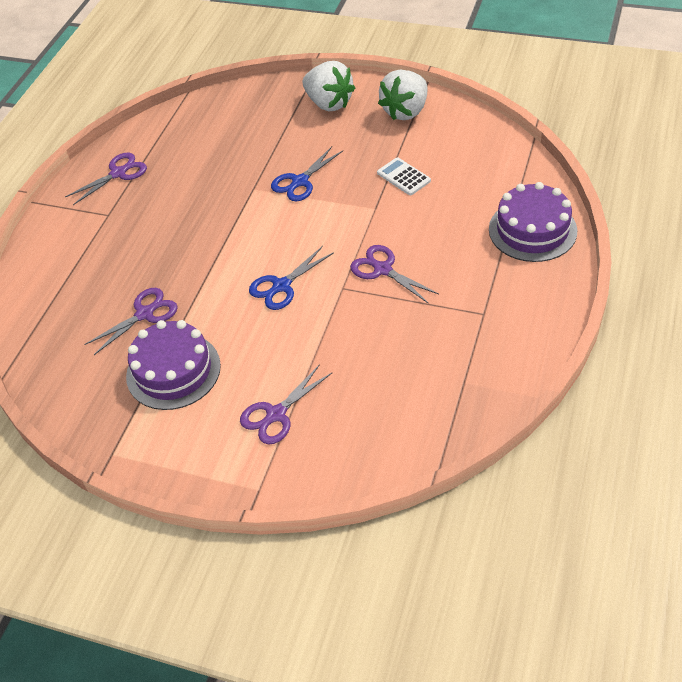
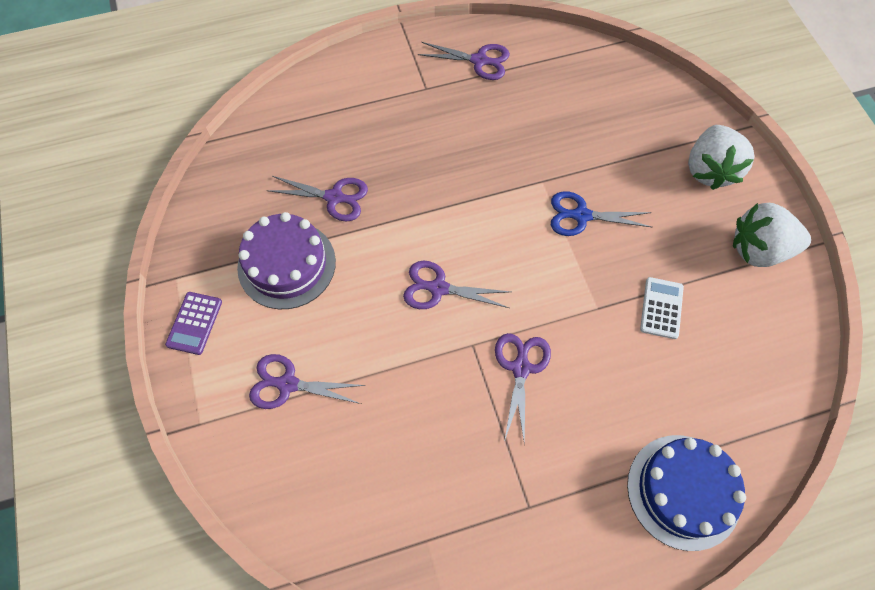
camera: 50 degrees right, 15 degrees up
blue scissors [249,246,334,310] -> purple scissors [403,261,511,309]
purple cake [489,182,577,262] -> blue cake [627,435,746,551]
none -> purple calculator [165,292,222,355]

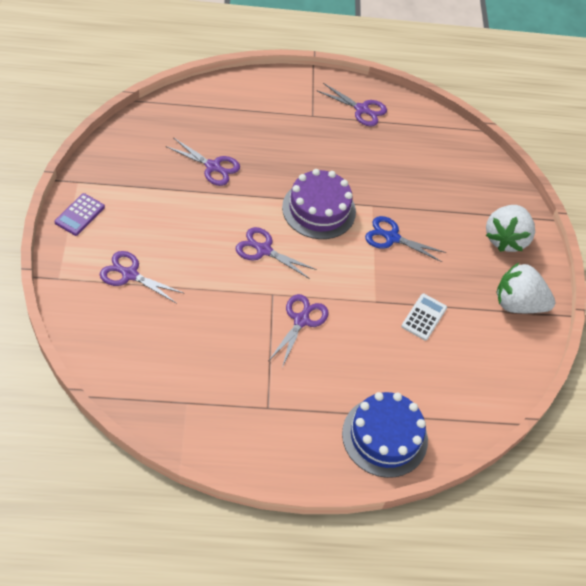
camera: 10 degrees right, 10 degrees down
purple cake [237,212,336,309] -> purple cake moved to [282,169,356,239]

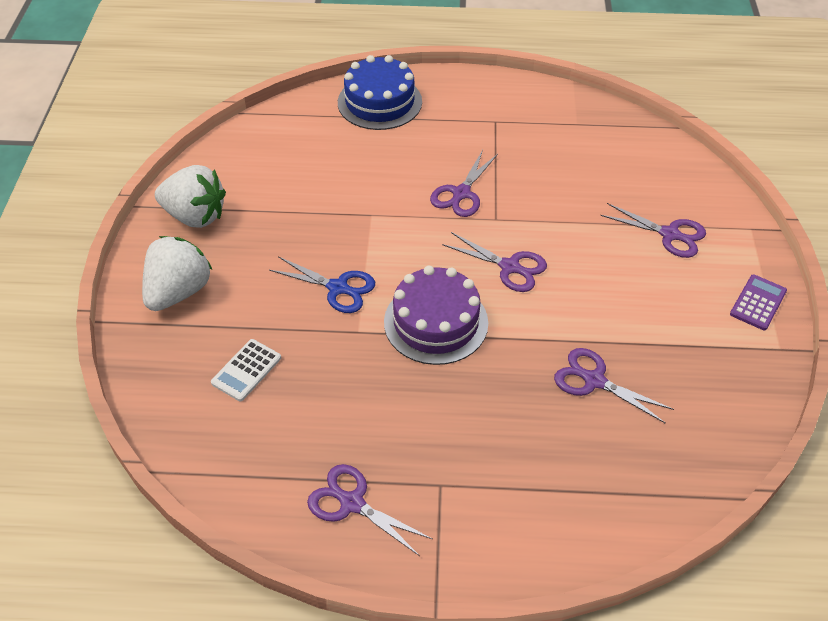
camera: 170 degrees left, 5 degrees down
white calculator [401,293,447,341] -> white calculator moved to [211,339,281,401]

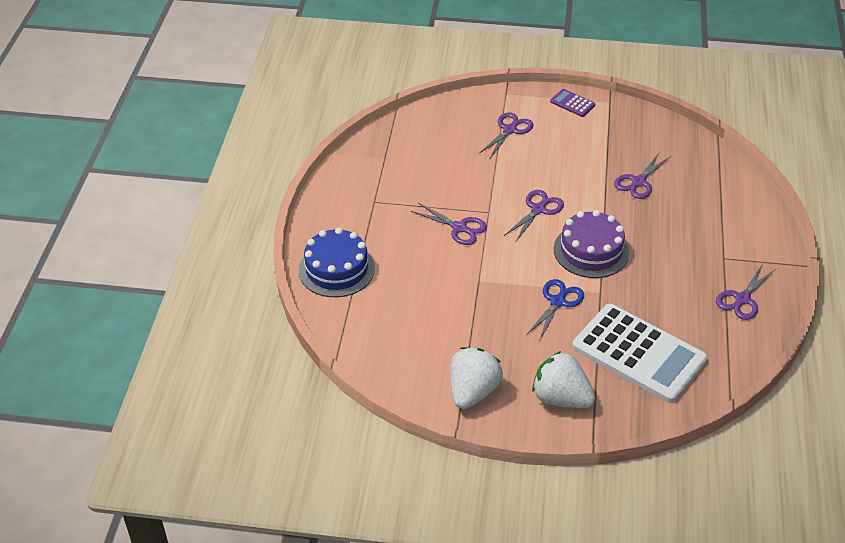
camera: 85 degrees left, 5 degrees down
white calculator [211,339,281,401] -> white calculator [572,304,708,403], size x2.41

